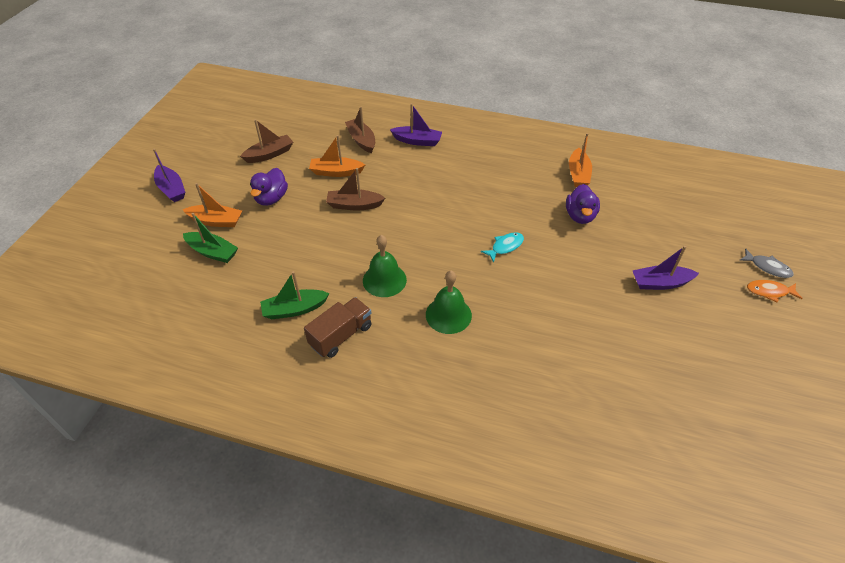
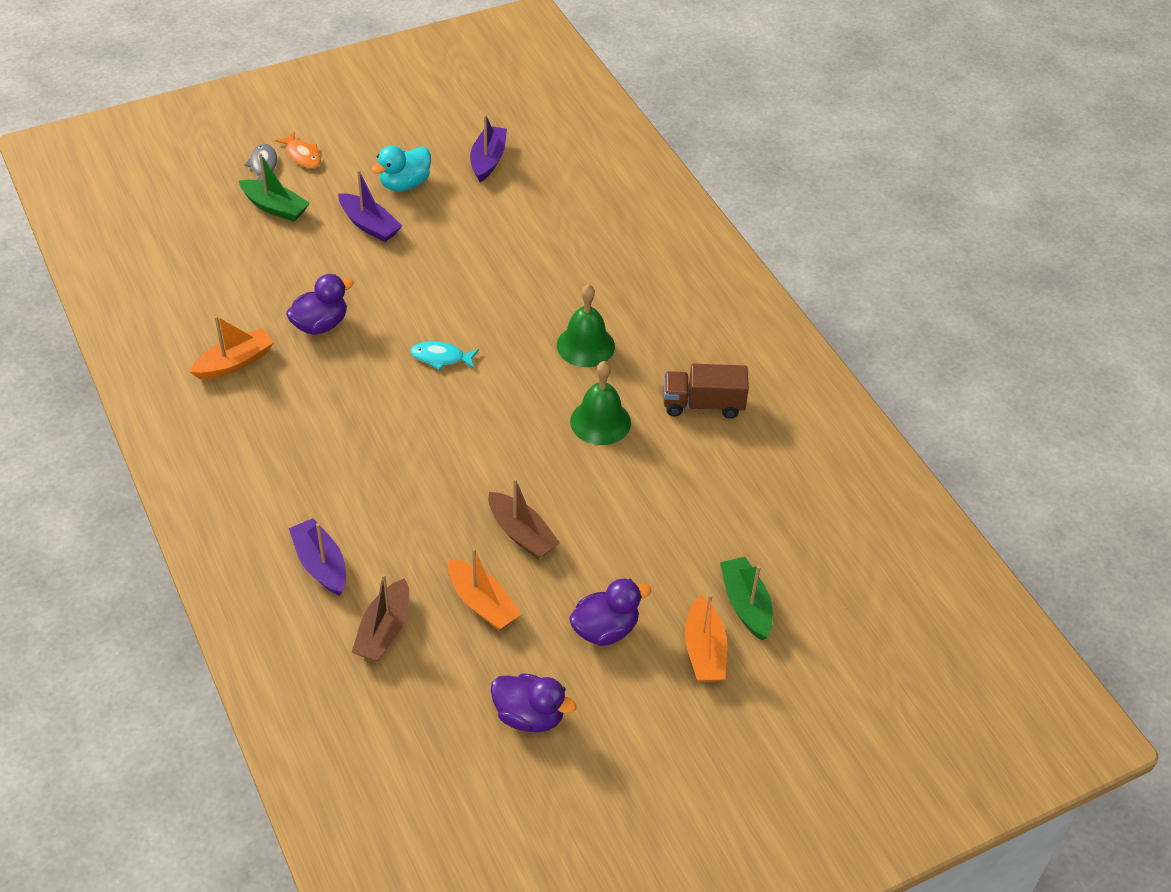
camera: 135 degrees left, 0 degrees up
purple boat [153,148,185,202] -> purple boat moved to [470,114,507,182]
orange boat [182,183,242,227] -> orange boat turned 150 degrees counterclockwise [685,594,727,682]
brown boat [240,119,293,163] -> purple duck [490,673,576,732]
green boat [260,271,330,319] -> green boat moved to [239,153,310,222]
none -> turquoise duck [371,145,431,191]

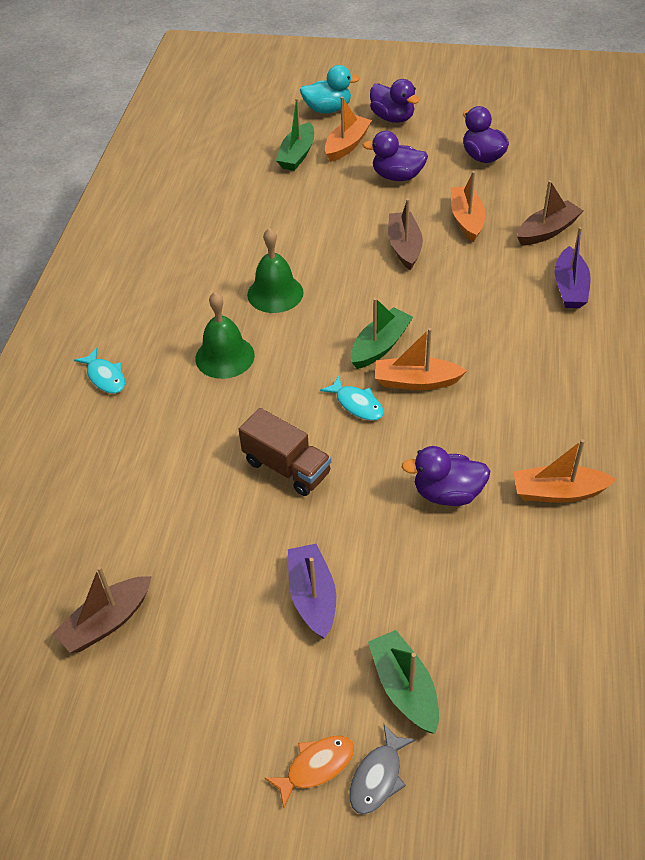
camera: 140 degrees left, 0 degrees up
orange fish [275,132,321,168] -> orange fish turned 60 degrees clockwise [265,736,355,808]
turquoise duck [371,145,431,191] -> turquoise duck moved to [300,65,360,113]
purple boat [470,114,507,182] -> brown boat [53,566,152,653]
brown truck [664,364,749,419] -> brown truck moved to [238,408,331,496]
none -> turquoise fish [74,348,125,393]
none -> green boat [351,298,413,369]
none -> purple duck [370,79,420,123]
none -> orange boat [375,328,467,390]

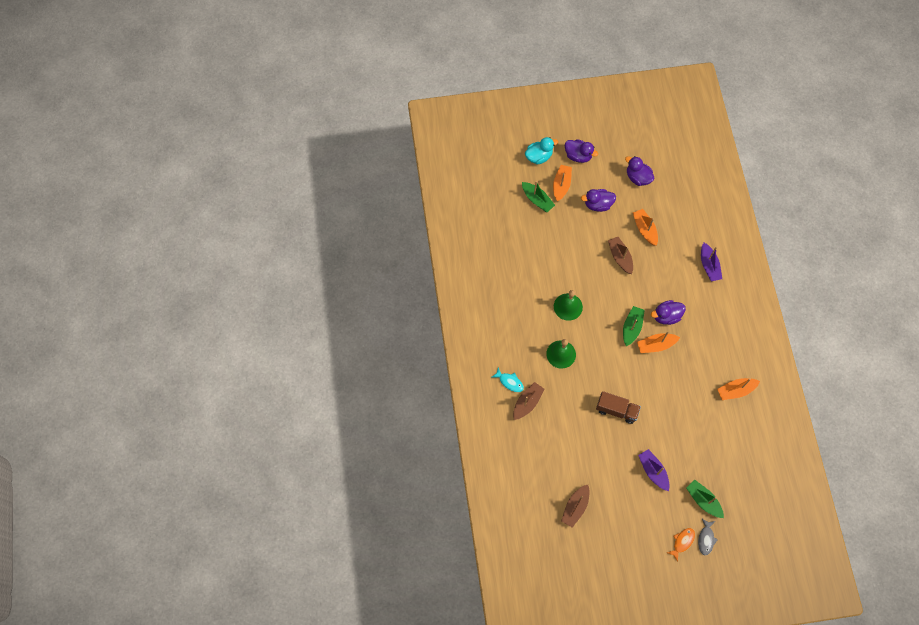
camera: 20 degrees left, 20 degrees up
green boat [276,98,314,171] -> green boat turned 45 degrees counterclockwise [522,181,555,212]
turquoise fish [320,375,384,421] -> none
purple duck [401,446,490,506] -> purple duck moved to [651,300,686,325]
brown boat [517,180,583,245] -> brown boat moved to [513,382,544,420]

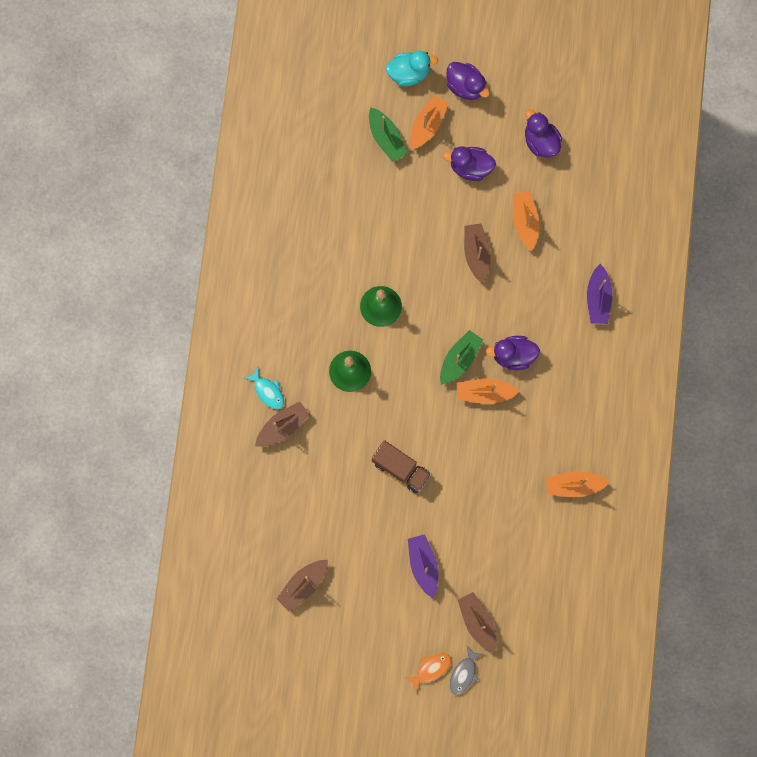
camera: 15 degrees right, 10 degrees up
green boat [686,480,724,518] -> brown boat [458,592,497,654]

